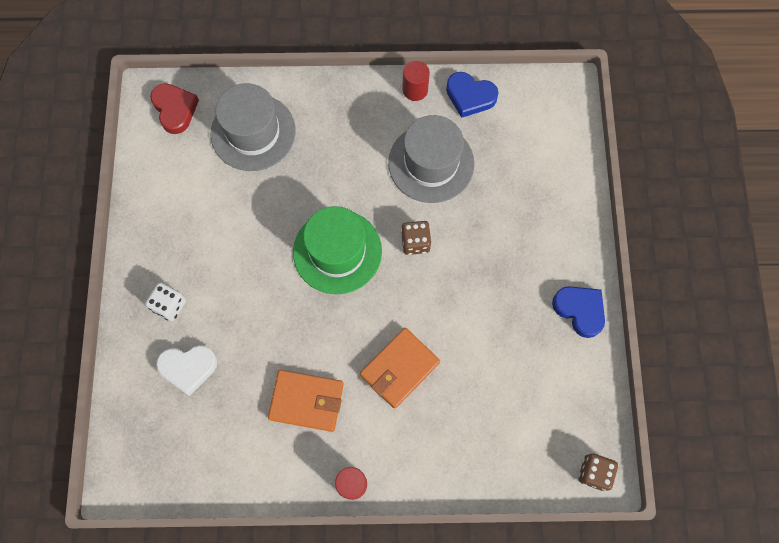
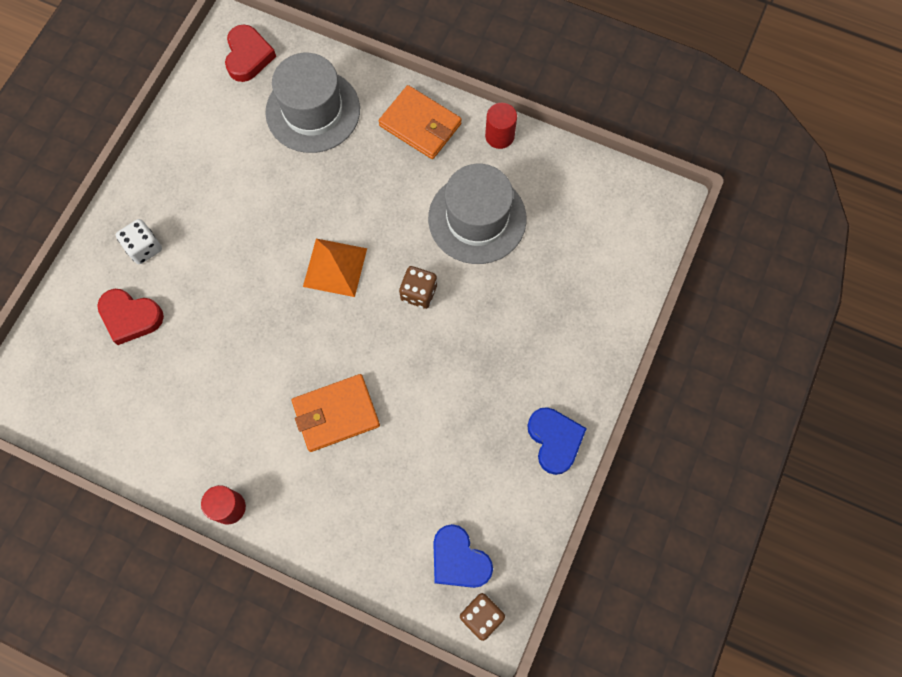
camera: 25 degrees right, 0 degrees up
white heart [156,345,218,396] -> red heart [97,289,164,345]
orange wallet [268,370,344,432] -> orange wallet moved to [379,85,462,159]
green hat [293,206,382,294] -> orange pyramid [303,239,367,297]
blue heart [446,72,499,118] -> blue heart moved to [433,524,493,588]

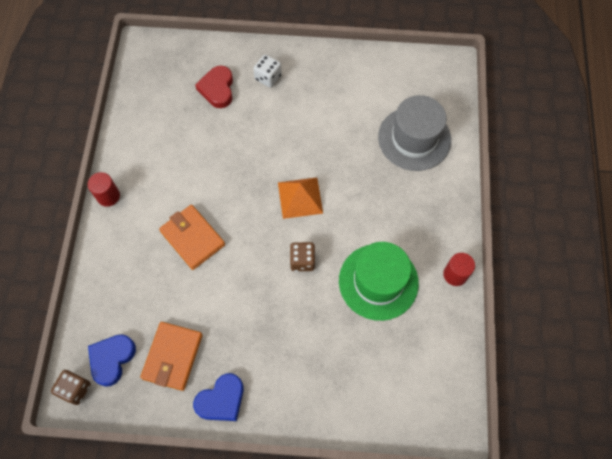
camera: 70 degrees right, 5 degrees down
red heart [225,24,276,82] -> none
orange wallet [379,85,462,159] -> orange wallet moved to [140,322,203,391]
grey hat [428,164,527,264] -> green hat [339,242,419,321]

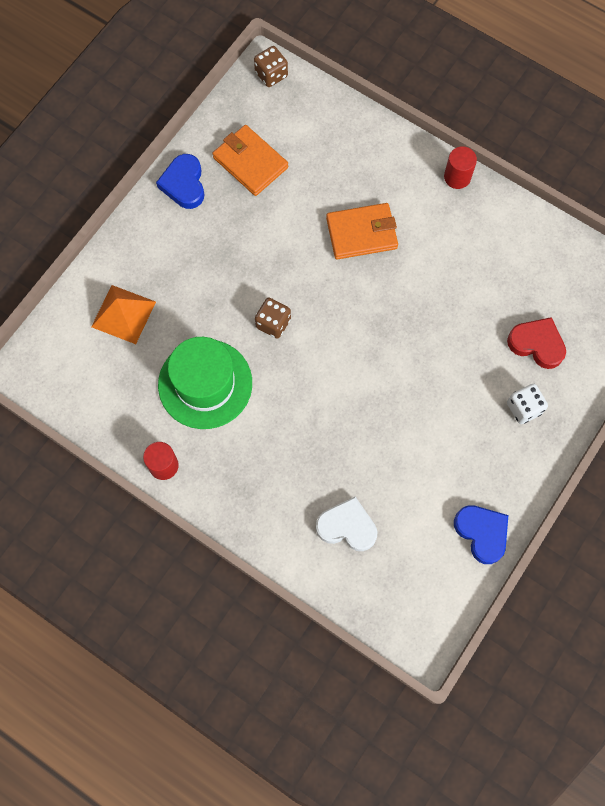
camera: 120 degrees right, 5 degrees up
blue heart [88,334,136,387] -> blue heart moved to [454,505,509,564]
orange pyramid [278,177,323,219] -> orange pyramid moved to [91,285,156,344]
grey hat [378,95,451,171] -> white heart [316,497,377,551]

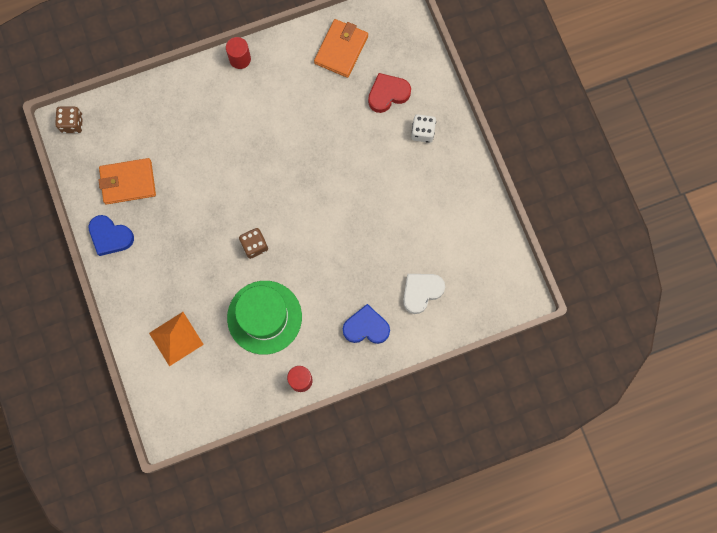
camera: 55 degrees left, 5 degrees up
orange wallet [326,203,398,259] -> orange wallet moved to [314,19,368,78]
blue heart [454,505,509,564] -> blue heart moved to [343,304,390,344]

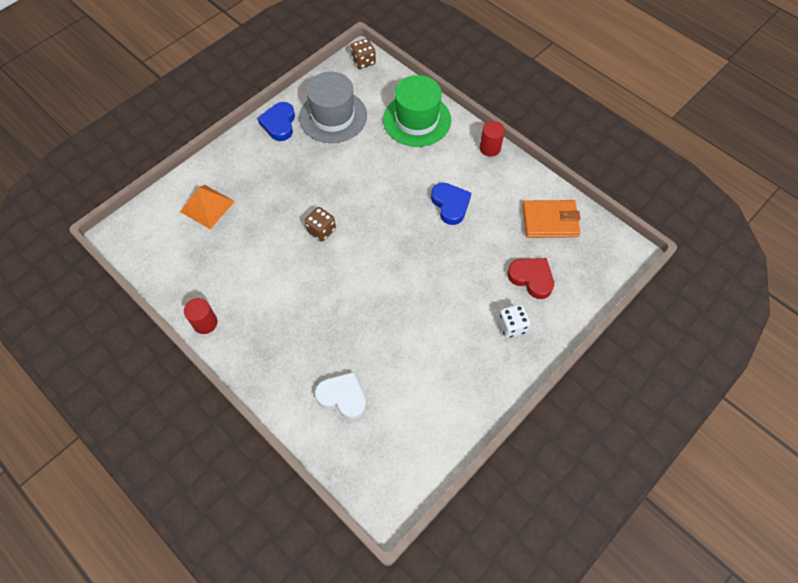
camera: 65 degrees right, 15 degrees down
orange wallet [99,158,156,204] -> grey hat [299,72,367,143]
green hat [227,281,302,355] -> green hat moved to [383,75,451,147]
blue heart [343,304,390,344] -> blue heart moved to [431,183,471,225]

